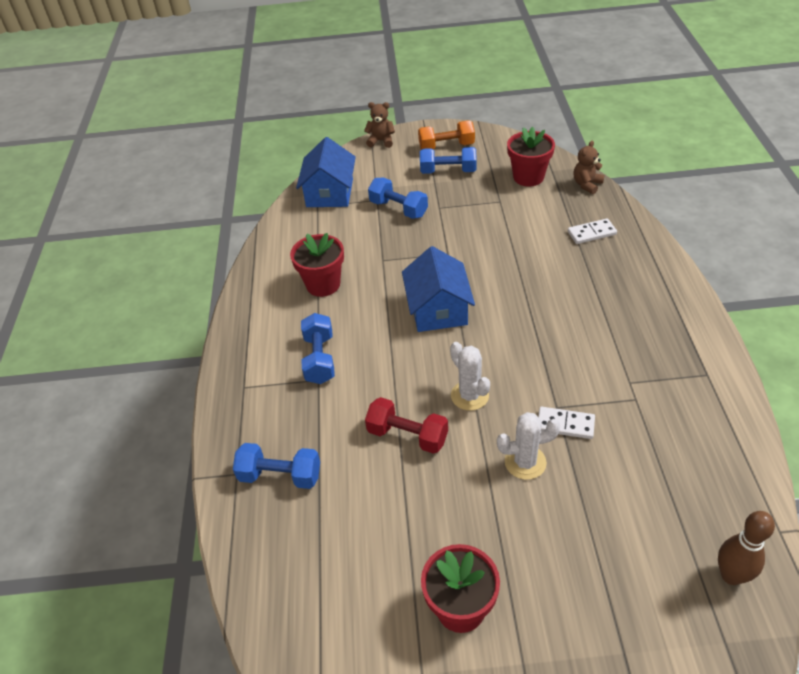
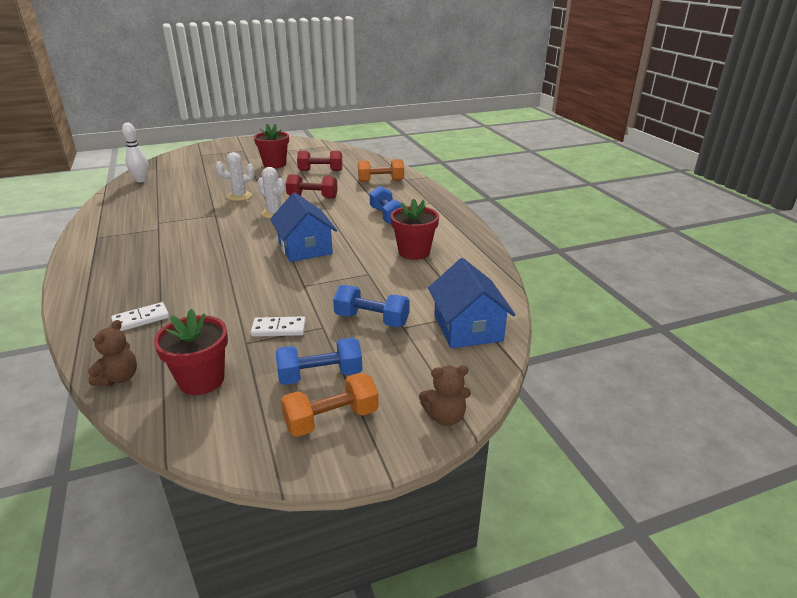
camera: 160 degrees right, 15 degrees down
blue dumbbell [233,443,320,489] -> orange dumbbell [358,159,404,182]
white domino [538,407,595,439] -> white domino moved to [251,316,306,337]
brown bowling pin [718,511,775,585] -> white bowling pin [122,123,148,183]
none -> red dumbbell [297,151,342,171]

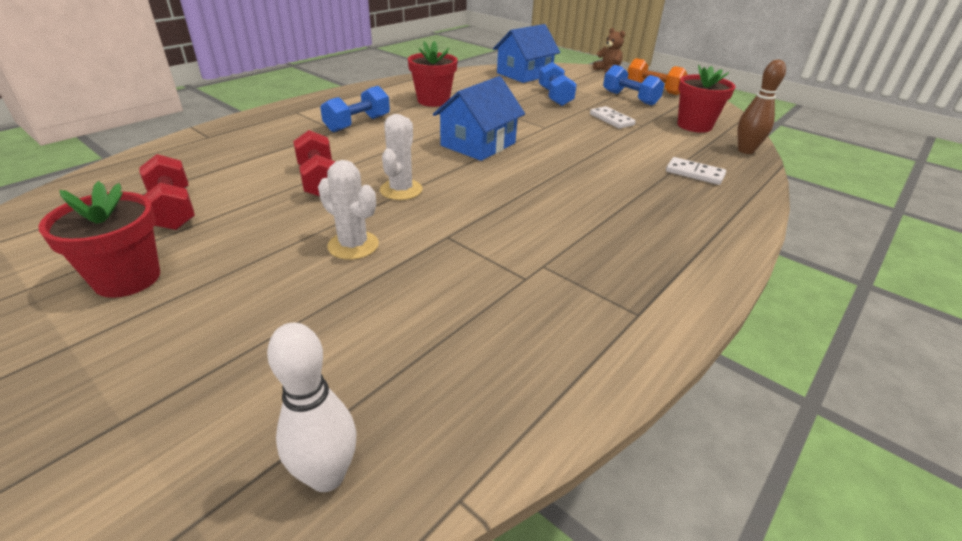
camera: 120 degrees left, 5 degrees up
brown teddy bear [88,320,137,386] -> brown bowling pin [737,59,786,154]
orange dumbbell [358,159,404,182] -> none

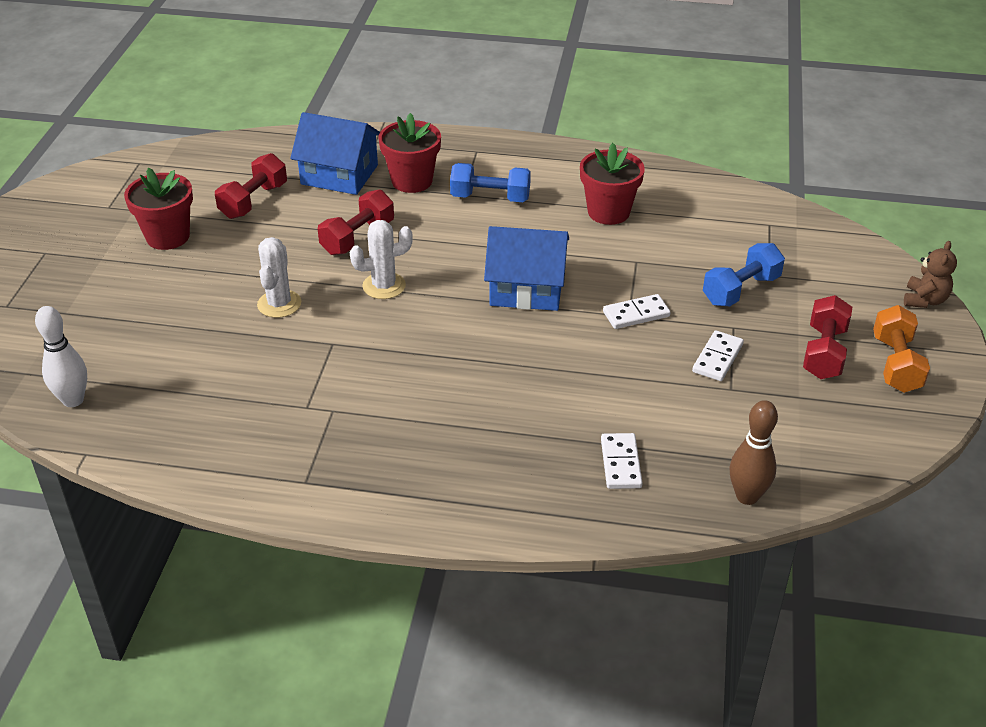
camera: 60 degrees right, 5 degrees up
blue house [493,24,560,83] -> blue house moved to [290,112,380,195]
blue dumbbell [603,65,665,106] -> red dumbbell [803,295,852,379]
red flower pot [678,64,736,133] -> red flower pot moved to [379,113,441,193]
none -> white domino [603,294,671,329]

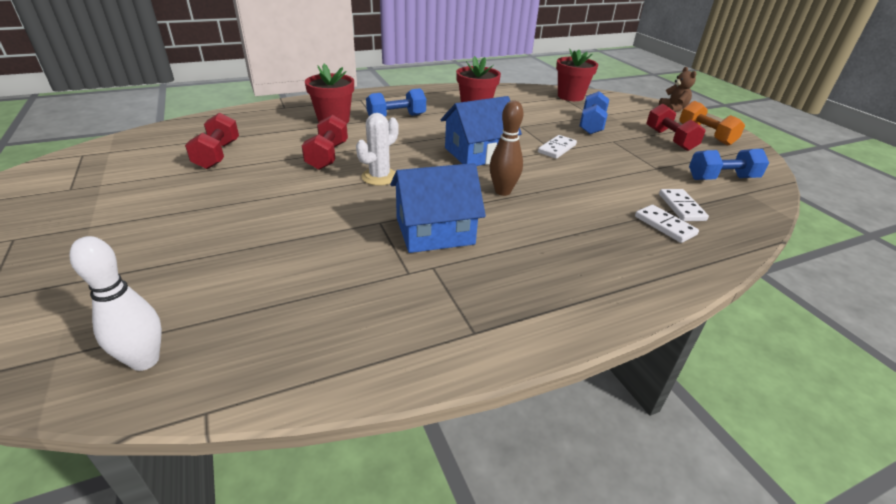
camera: 35 degrees left, 5 degrees down
red flower pot [124,168,193,250] -> red flower pot moved to [556,49,598,101]
white cactus [257,237,301,318] -> none
blue house [290,112,380,195] -> blue house moved to [390,163,486,253]
white domino [692,330,744,381] -> white domino moved to [659,189,709,221]
brown bowling pin [729,400,778,505] -> brown bowling pin moved to [490,100,523,196]
none -> blue dumbbell [689,149,769,180]

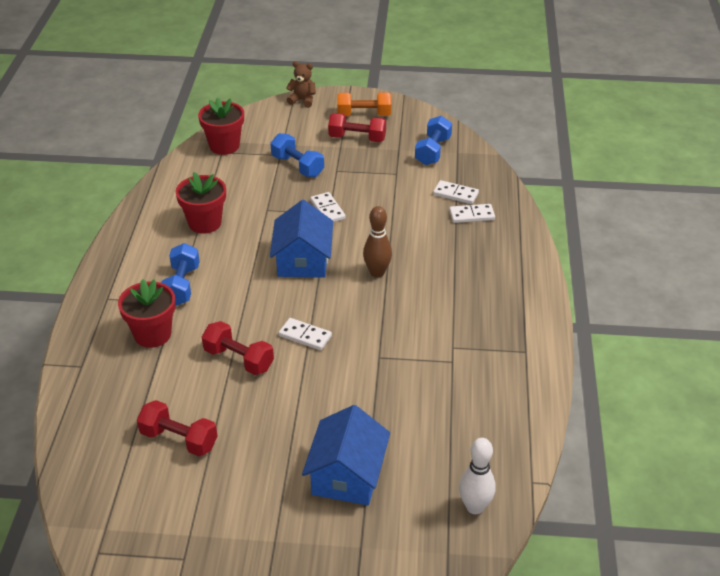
camera: 60 degrees left, 5 degrees up
white cactus [356,113,399,186] -> white domino [279,318,332,350]
blue house [390,163,486,253] -> blue house moved to [302,405,390,505]

